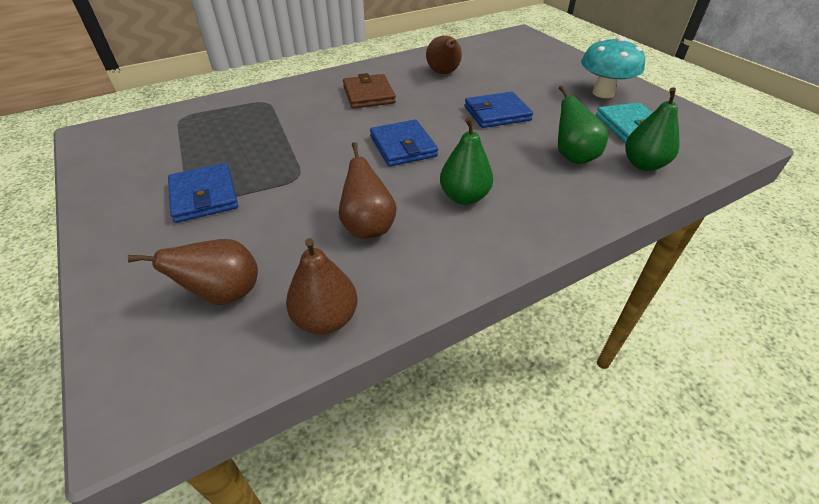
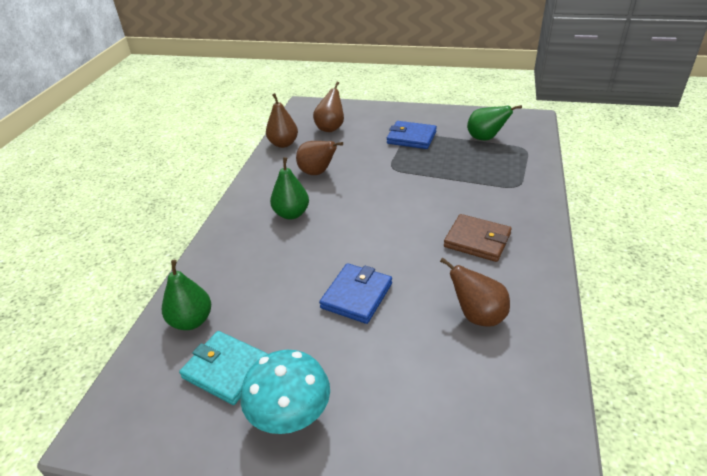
camera: 135 degrees right, 5 degrees down
blue wallet [370,120,438,167] -> none
green pear [558,85,608,164] -> green pear moved to [467,105,522,140]

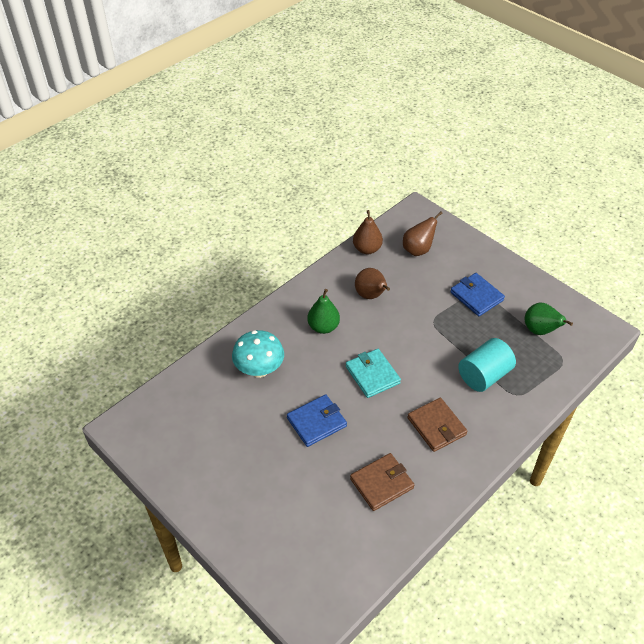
camera: 30 degrees right, 10 degrees up
green pear [162,260,211,330] -> none
turquoise wallet [179,331,268,405] -> turquoise wallet moved to [346,349,401,398]
turquoise mushroom [240,350,330,434] -> turquoise mushroom moved to [232,330,284,378]
brown pear [440,257,510,327] -> brown wallet [350,453,414,511]
none -> turquoise cylinder [458,338,516,392]

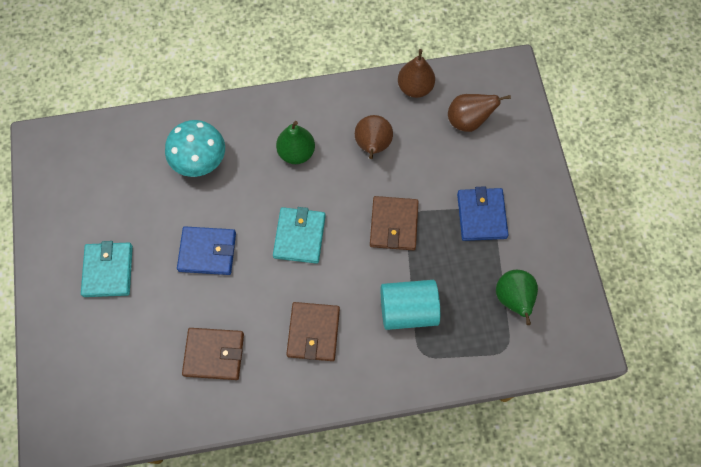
camera: 35 degrees right, 20 degrees up
none -> turquoise wallet [81,241,133,297]
none -> brown wallet [370,196,419,250]

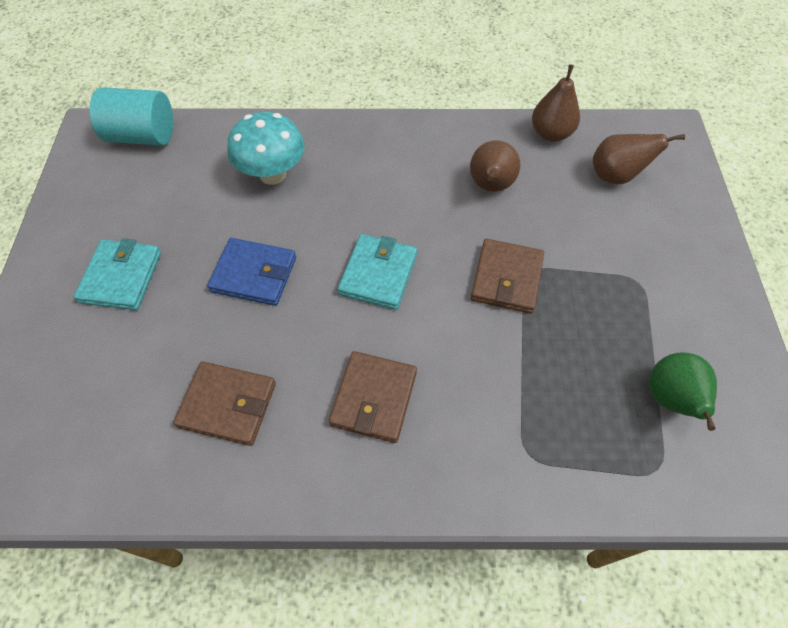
camera: 10 degrees right, 10 degrees down
green pear [276,121,315,164] -> none
turquoise cylinder [381,280,440,330] -> turquoise cylinder moved to [90,87,173,146]
blue wallet [457,186,508,241] -> none

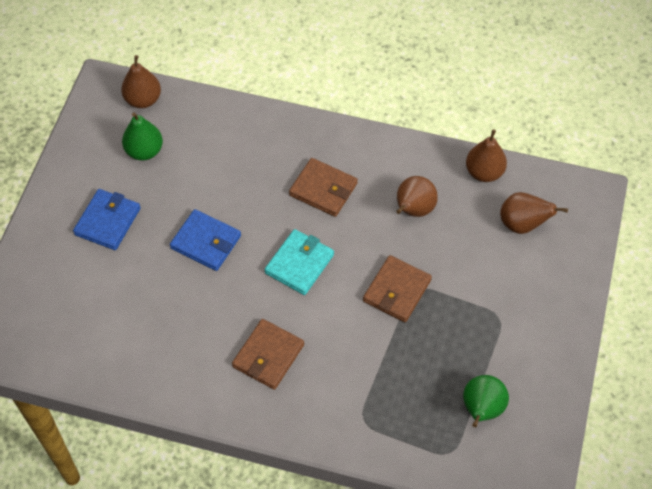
camera: 15 degrees right, 0 degrees up
turquoise wallet [74,239,161,310] -> blue wallet [73,189,141,250]
turquoise cylinder [90,87,173,146] -> brown pear [121,55,161,108]
brown wallet [173,361,276,446] -> brown wallet moved to [289,158,358,217]
turquoise mushroom [227,112,305,185] -> none
none -> green pear [122,112,163,160]

